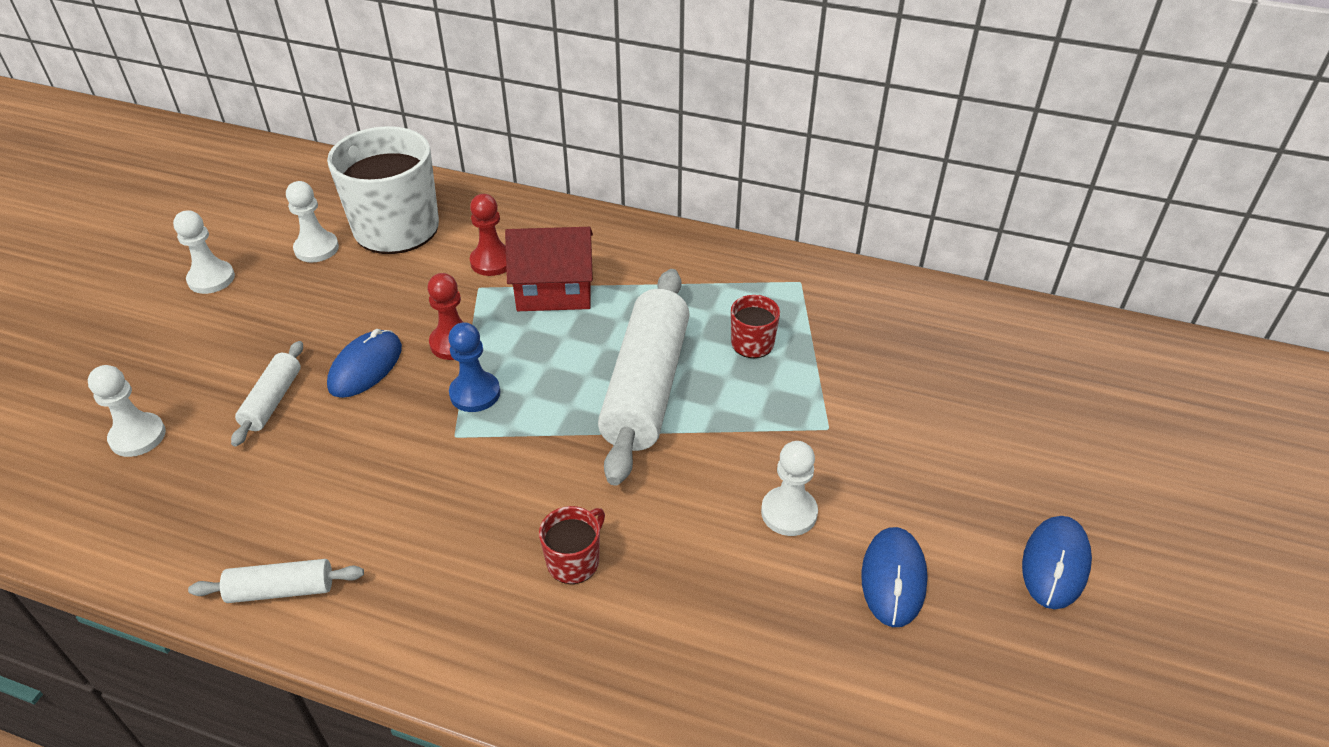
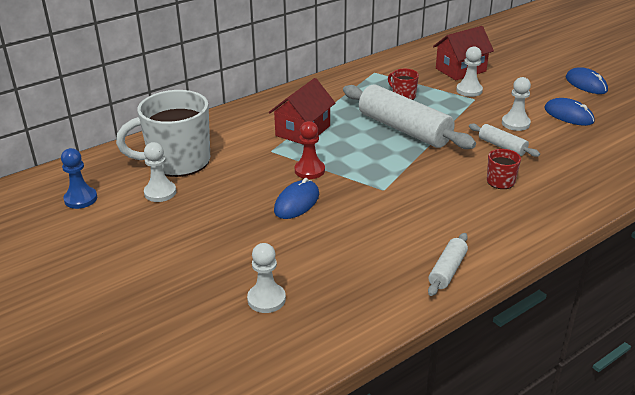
camera: 55 degrees left, 10 degrees down
white pawn [173,210,235,294] -> white pawn moved to [456,46,483,97]
white rolling pin [231,341,303,446] -> white rolling pin moved to [469,124,540,157]
blue mouse [327,329,402,398] -> blue mouse turned 60 degrees clockwise [274,178,319,219]
blue pawn [448,322,500,412] -> blue pawn moved to [61,148,97,209]
red pawn [470,194,506,276] -> none
none -> red house [433,26,494,80]

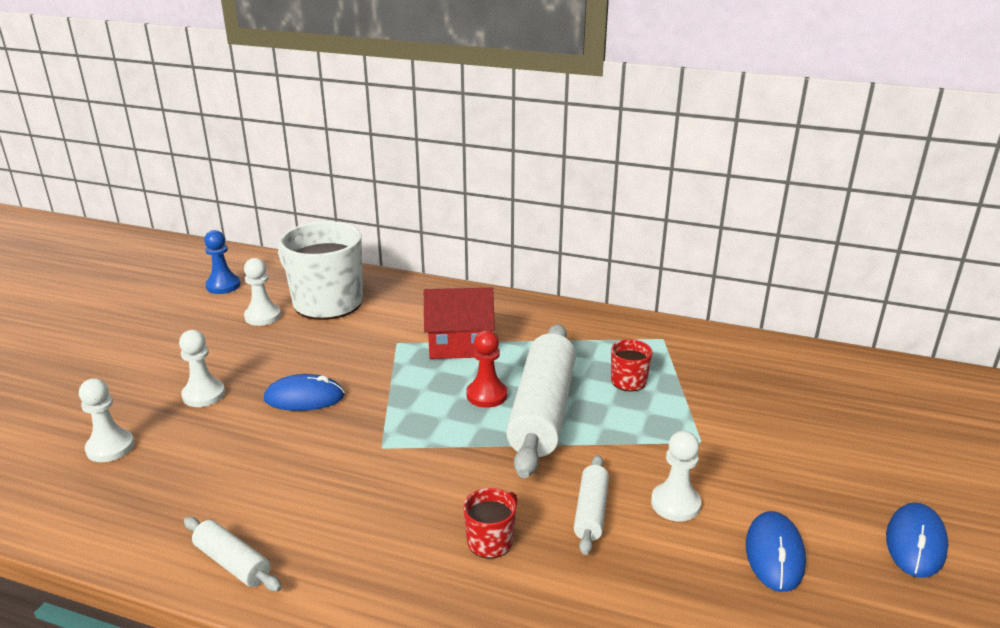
camera: 55 degrees right, 5 degrees down
red pawn [295,121,325,179] -> red pawn moved to [466,330,507,408]
white rolling pin [428,233,468,296] -> white rolling pin turned 45 degrees clockwise [184,517,282,592]
red house [433,26,494,80] -> none
white pawn [456,46,483,97] -> white pawn moved to [179,330,225,407]

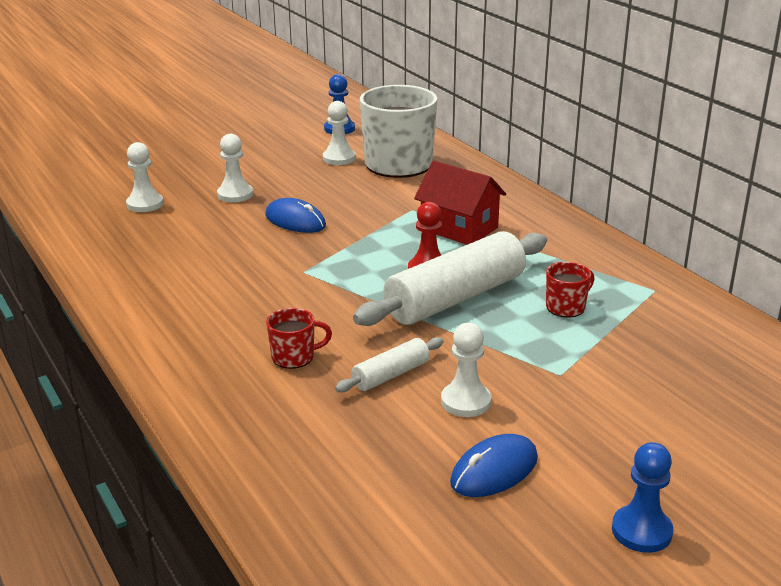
camera: 40 degrees right, 0 degrees up
white rolling pin [184,517,282,592] -> none
blue mouse [886,502,948,578] -> blue pawn [612,442,673,553]

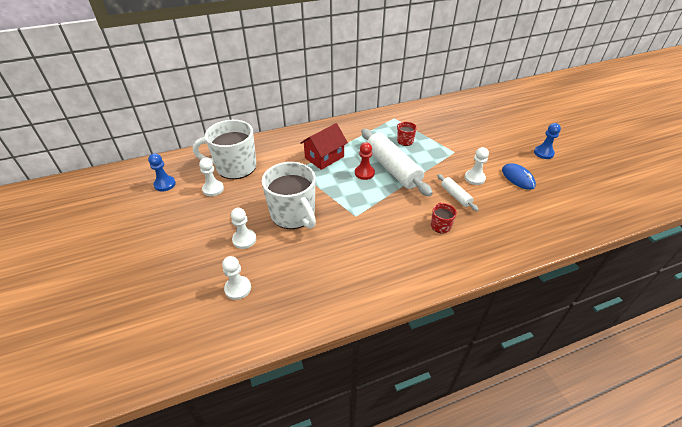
camera: 80 degrees left, 15 degrees up
blue mouse [265,198,326,233] -> white mug [262,162,316,229]

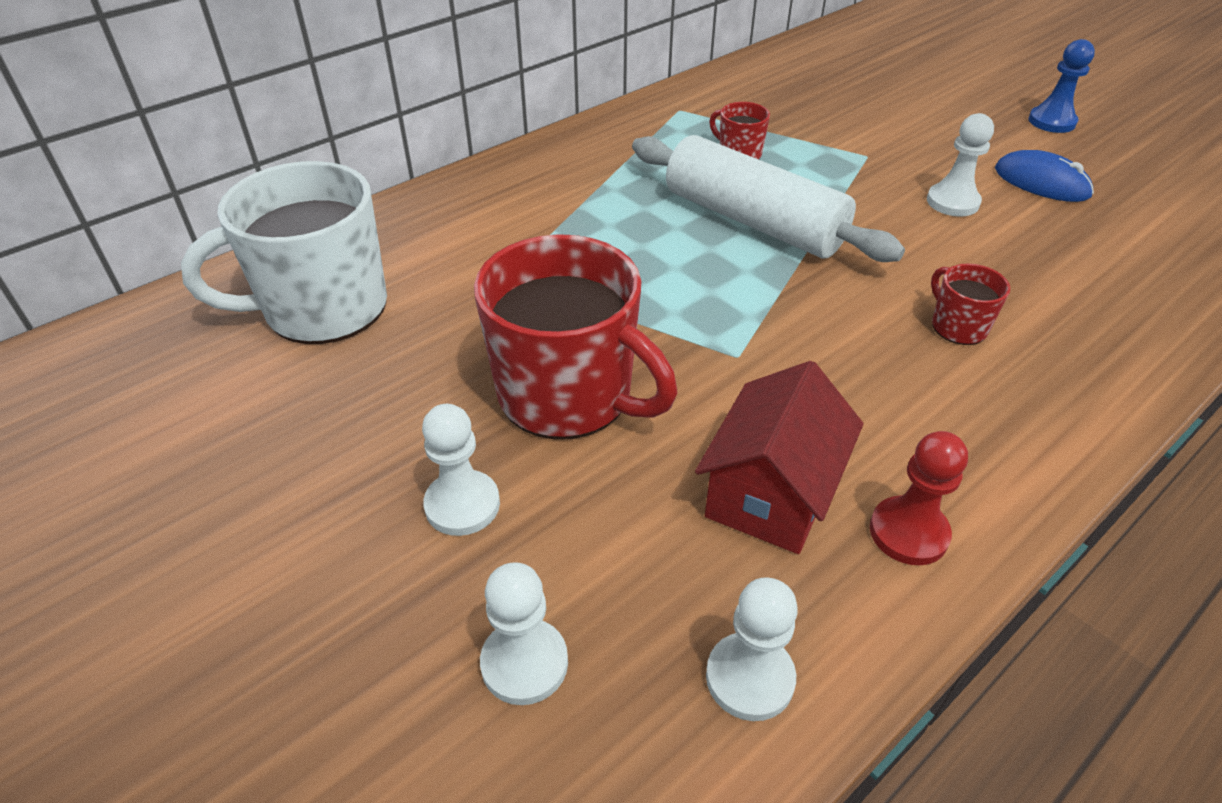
camera: 20 degrees left, 0 degrees up
blue pawn [148,153,176,192] -> none
white pawn [199,158,224,196] -> white pawn moved to [706,577,798,721]
white mug [262,162,316,229] -> red mug [474,234,677,440]
red house [300,123,348,170] -> red house moved to [695,361,864,554]
red pawn [355,142,375,180] -> red pawn moved to [870,431,968,565]
white rolling pin [437,174,479,211] -> none

